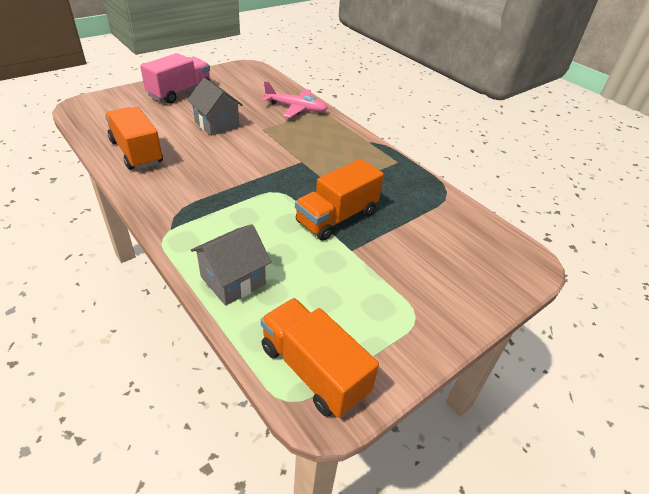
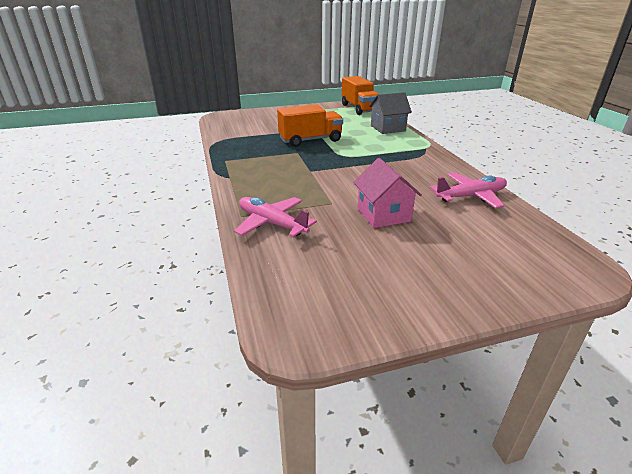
camera: 155 degrees left, 10 degrees down
orange truck [105,107,163,170] -> pink plane [430,173,507,208]
pink truck [140,53,210,104] -> none
grey house [187,78,243,136] -> pink house [353,158,422,228]

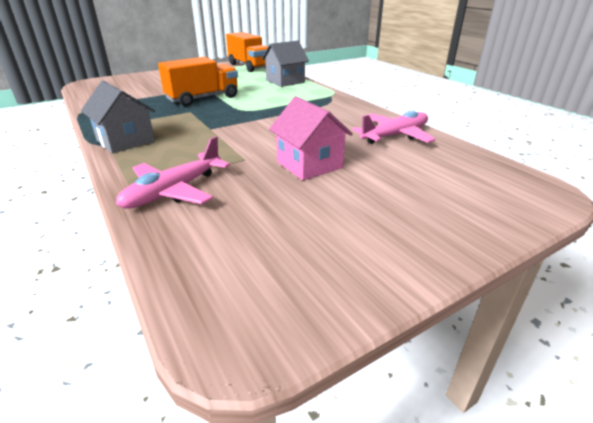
camera: 15 degrees left, 0 degrees up
pink plane [234,197,317,237] -> pink plane turned 75 degrees counterclockwise [116,136,230,208]
none -> grey house [81,81,155,153]

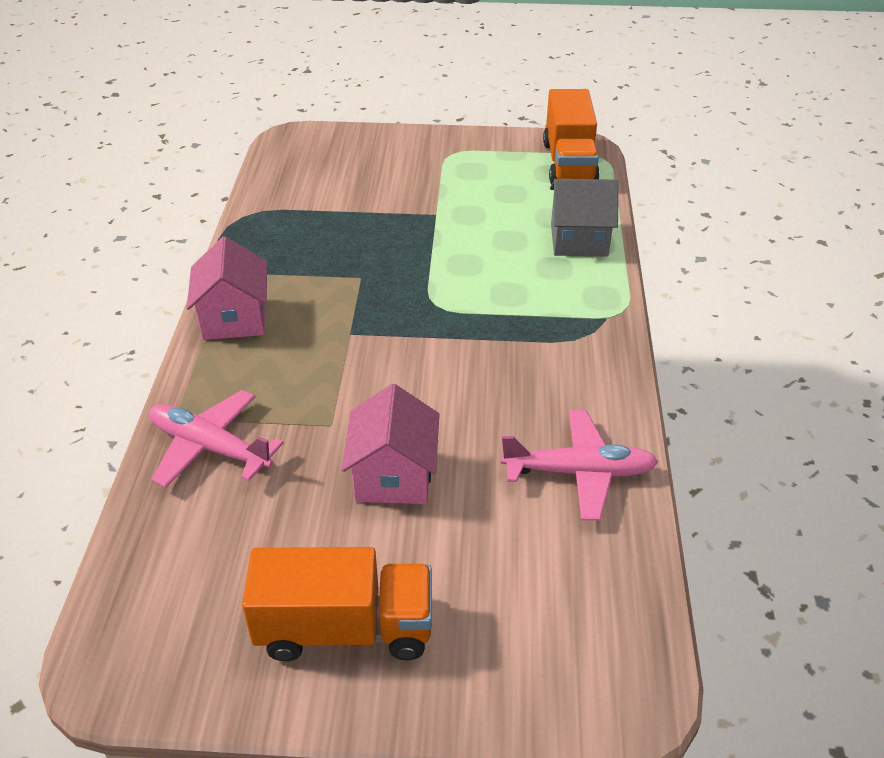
camera: 35 degrees right, 10 degrees up
grey house [81,81,155,153] -> pink house [187,236,267,340]
pink plane [116,136,230,208] -> pink plane turned 45 degrees clockwise [149,390,284,488]
orange truck [158,57,238,106] -> orange truck moved to [242,547,432,661]

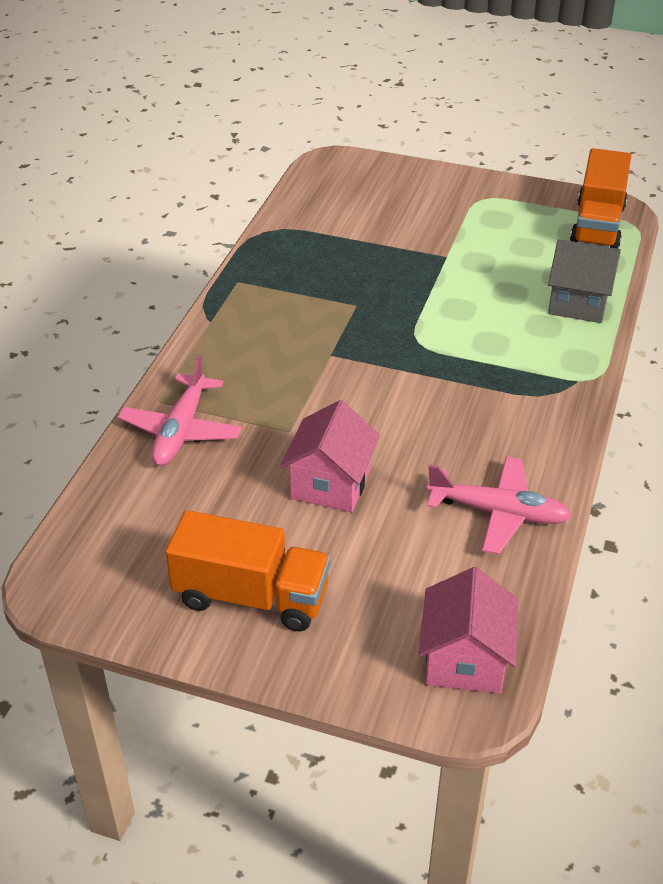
camera: 15 degrees right, 0 degrees up
pink plane [149,390,284,488] -> pink plane turned 120 degrees counterclockwise [118,355,242,466]
pink house [187,236,267,340] -> pink house moved to [419,567,518,694]

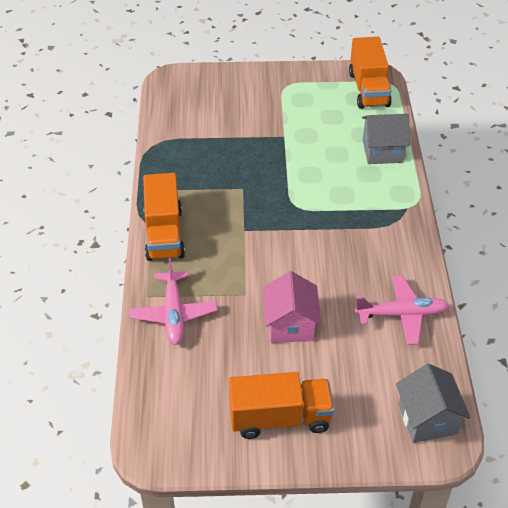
camera: 20 degrees left, 5 degrees up
pink house [419,567,518,694] -> grey house [396,364,471,443]
none -> orange truck [143,173,185,261]

